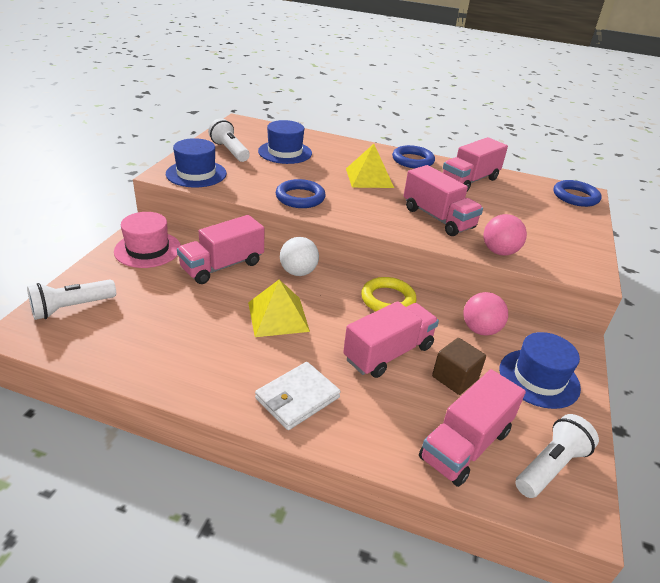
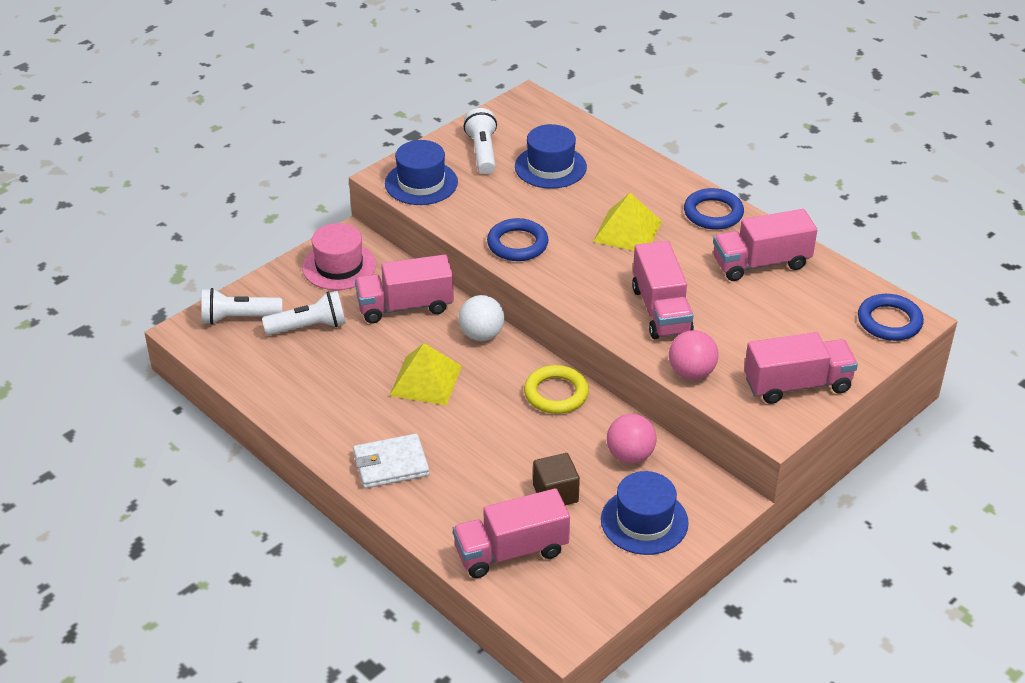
camera: 30 degrees right, 5 degrees up
pink truck [343,301,439,378] -> pink truck moved to [744,332,858,404]
white flashlight [515,414,599,498] -> white flashlight moved to [262,291,346,335]

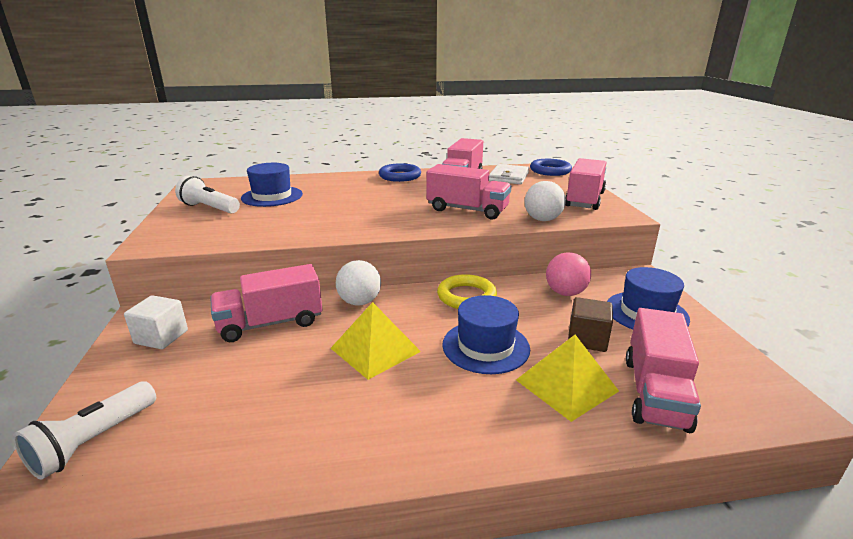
camera: 55 degrees left, 15 degrees down
white flashlight [262,291,346,335] -> none
pink hat [302,223,376,290] -> white cube [124,295,188,349]
white wallet [353,434,429,489] -> white wallet moved to [489,164,529,184]
pink truck [355,255,454,323] -> pink truck turned 45 degrees clockwise [210,264,323,342]
blue hat [385,140,458,205] -> blue hat moved to [442,295,530,374]
blue ring [487,218,549,261] -> none
yellow pyramid [593,193,662,251] -> yellow pyramid moved to [516,335,619,422]
pink ball [669,330,719,380] -> white ball [524,181,566,221]

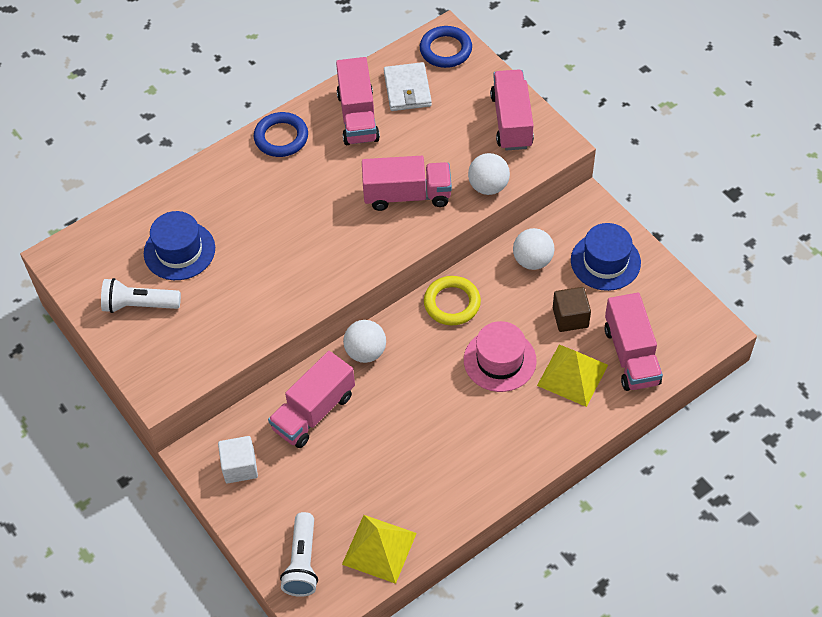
camera: 25 degrees left, 30 degrees up
yellow pyramid [330,302,421,380] -> yellow pyramid moved to [342,515,417,584]
blue hat [442,295,530,374] -> pink hat [464,321,537,392]
pink ball [546,252,591,296] -> white ball [513,228,554,270]

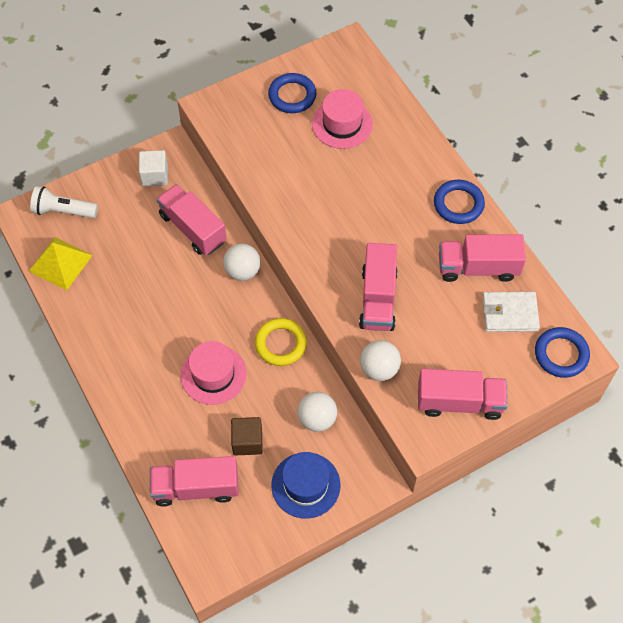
camera: 95 degrees right, 5 degrees up
white flashlight [101,278,181,313] -> blue ring [268,73,317,113]
blue hat [144,211,215,280] -> pink hat [312,89,373,149]
yellow pyramid [537,344,608,407] -> none

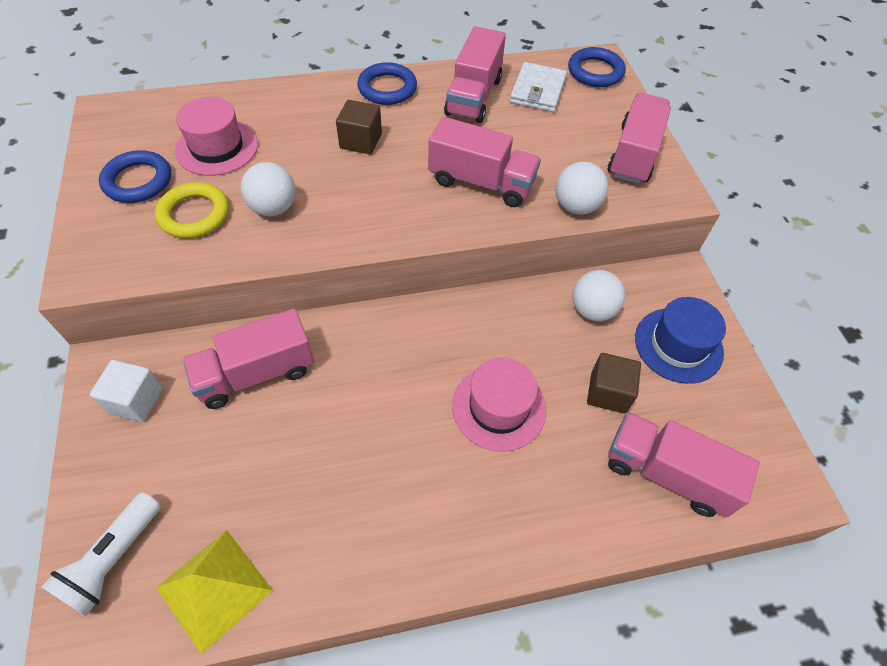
camera: 75 degrees left, 5 degrees down
pink truck [150,456,239,507] -> pink truck turned 105 degrees clockwise [608,412,760,517]
white ball [223,243,261,281] -> white ball moved to [241,162,295,216]
yellow ring [255,318,307,366] -> yellow ring moved to [155,182,229,238]
none -> brown cube [336,100,382,154]

